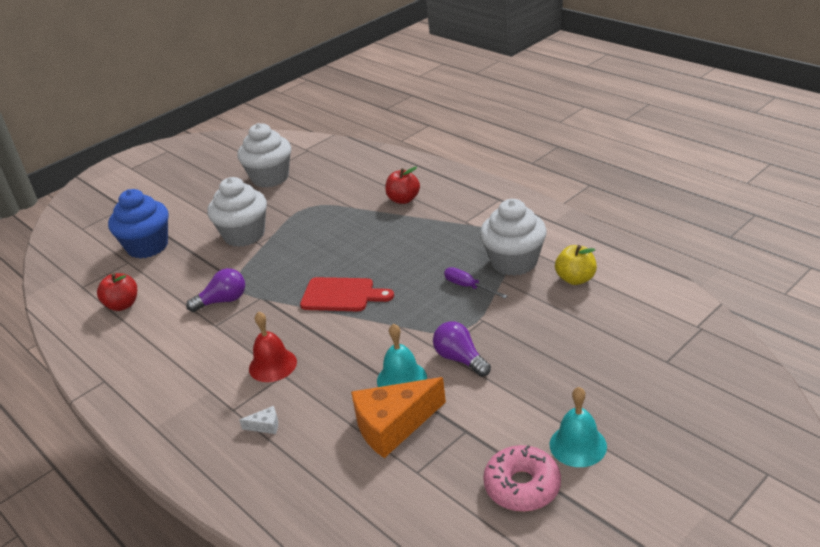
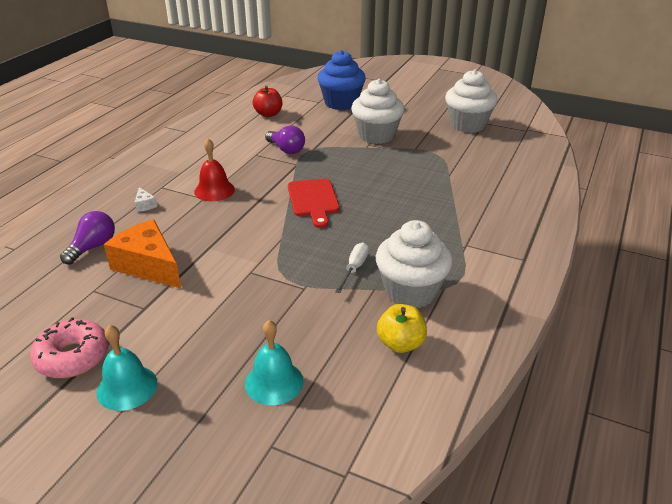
camera: 65 degrees right, 0 degrees up
turquoise bell [377,323,427,387] -> turquoise bell moved to [245,320,303,405]
red apple [385,167,420,204] -> none
purple light bulb [433,321,491,377] -> purple light bulb moved to [60,211,115,265]
purple screwdriver [444,267,507,298] -> white screwdriver [335,243,369,293]

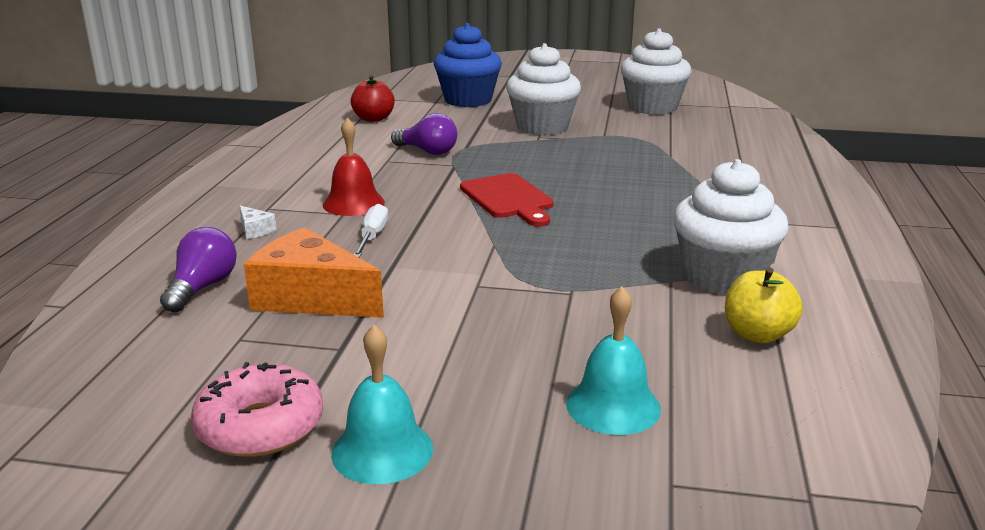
camera: 15 degrees left, 10 degrees down
white screwdriver [335,243,369,293] -> white screwdriver moved to [353,204,388,258]

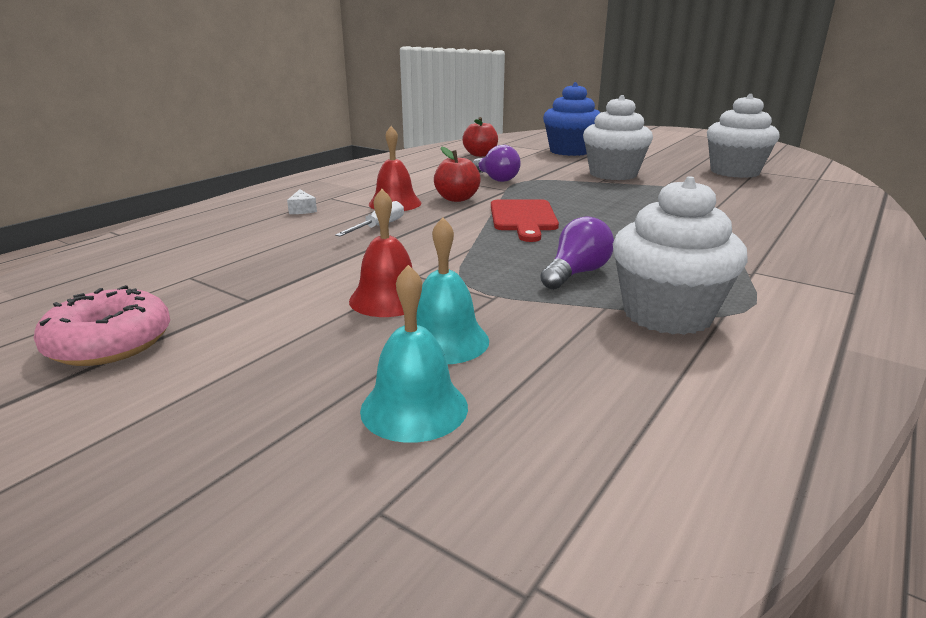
camera: 25 degrees right, 0 degrees up
purple light bulb [160,227,237,312] -> purple light bulb moved to [540,216,614,290]
orange cheese [244,227,384,318] -> none
turquoise bell [331,325,433,484] -> turquoise bell moved to [417,217,489,364]
yellow apple [725,267,803,343] -> none
none -> red bell [349,189,413,317]
none -> red apple [434,147,481,202]

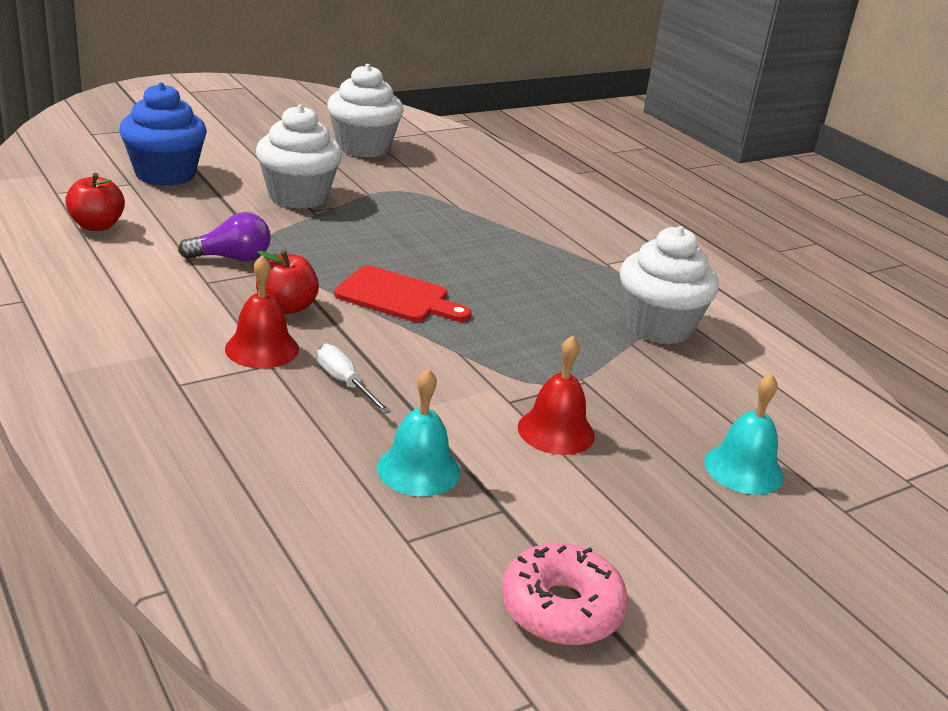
camera: 70 degrees left, 5 degrees up
white cheese [287,189,317,214] -> none
turquoise bell [417,217,489,364] -> turquoise bell moved to [377,369,460,496]
purple light bulb [540,216,614,290] -> none

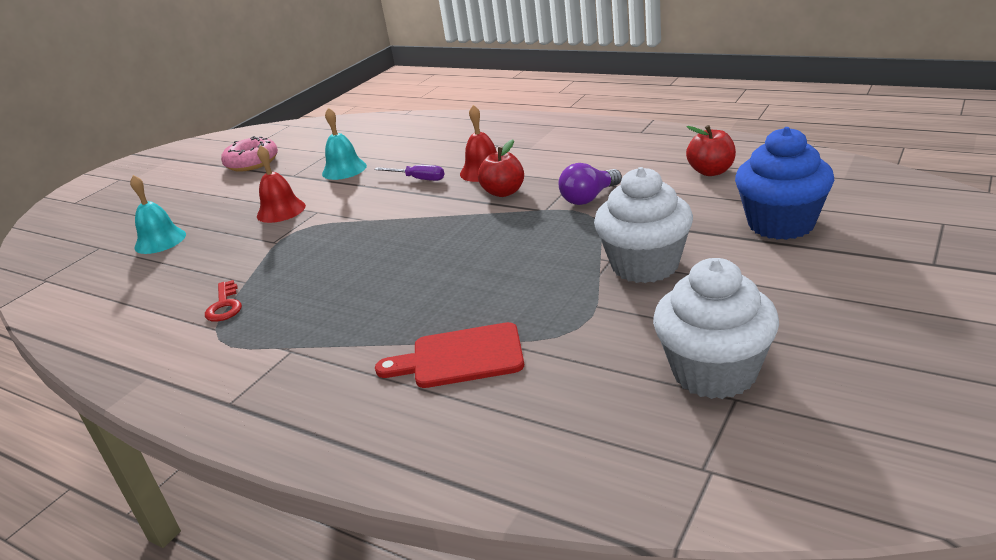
camera: 160 degrees right, 0 degrees up
white screwdriver [317,344,391,414] -> purple screwdriver [374,165,444,181]
red cutting board [334,266,472,322] -> red cutting board moved to [375,322,524,388]
white cupcake [620,226,719,345] -> red key [205,280,242,322]

